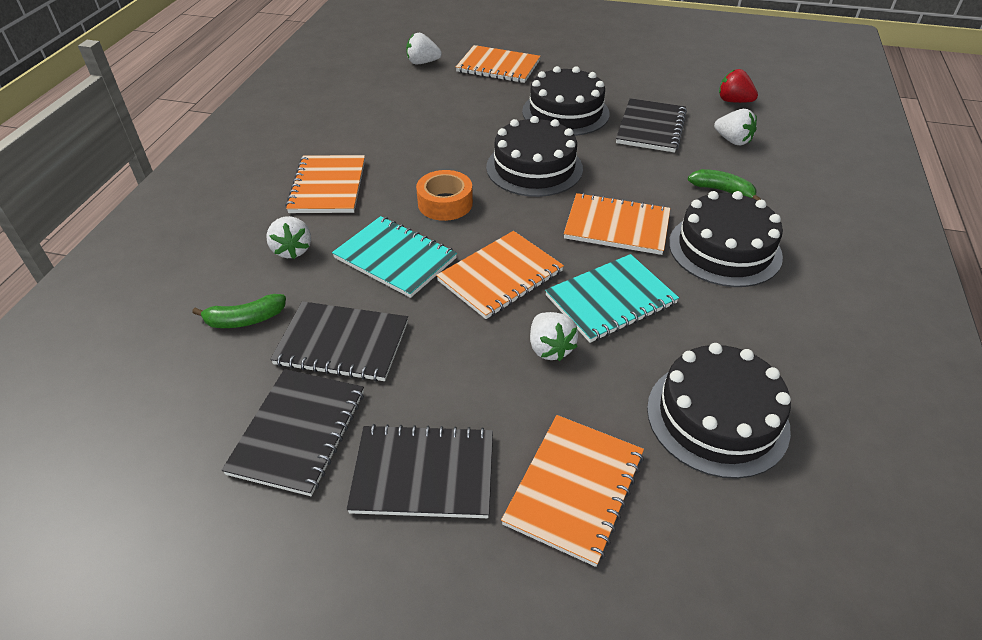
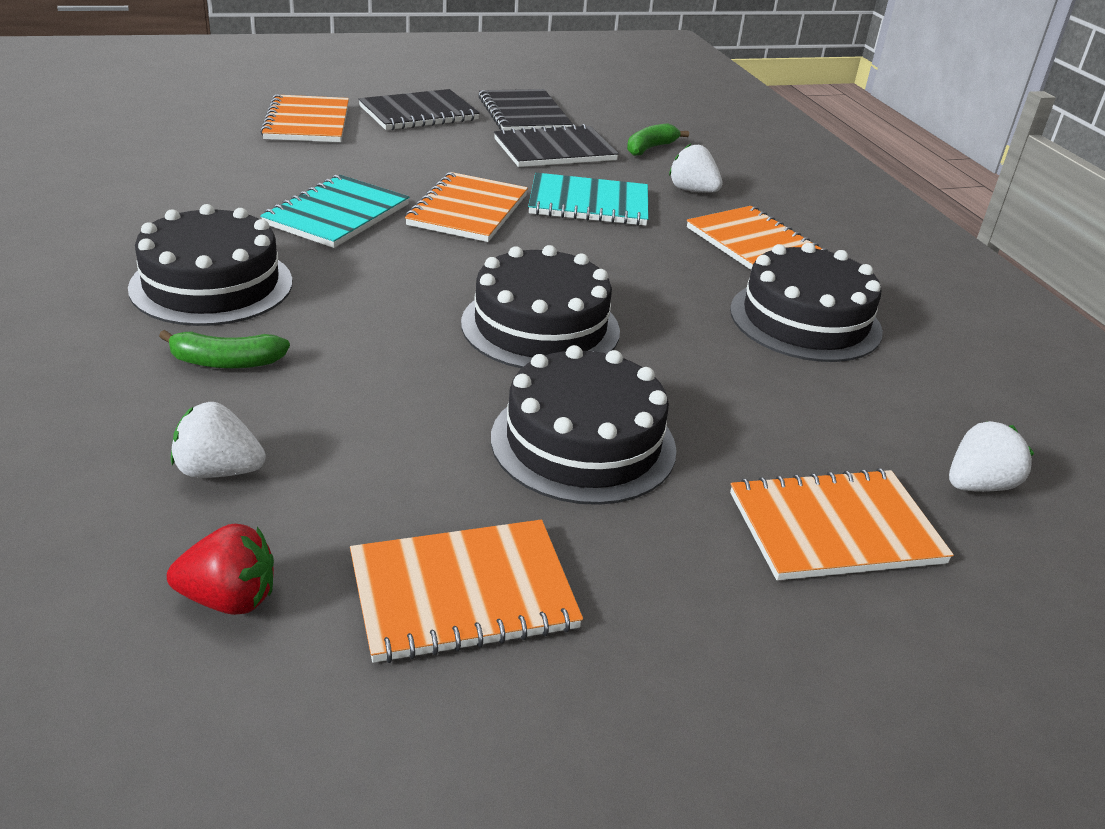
camera: 145 degrees right, 10 degrees down
orange tape [416,170,473,221] -> none
white strawberry [530,312,578,361] -> none
orange notebook [564,193,670,255] -> orange notebook moved to [350,520,583,663]
black notebook [616,98,687,152] -> none
black cake [647,343,791,479] -> black cake moved to [730,243,883,362]

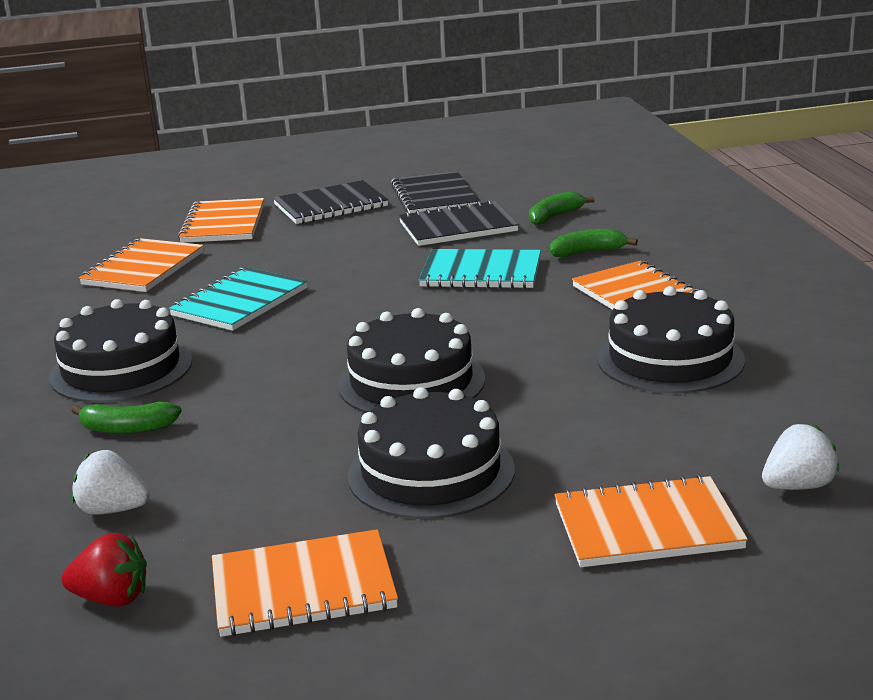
camera: 10 degrees right, 10 degrees down
orange notebook [405,172,528,242] -> orange notebook moved to [79,238,204,292]
white strawberry [669,144,723,193] -> green banana [550,229,638,257]

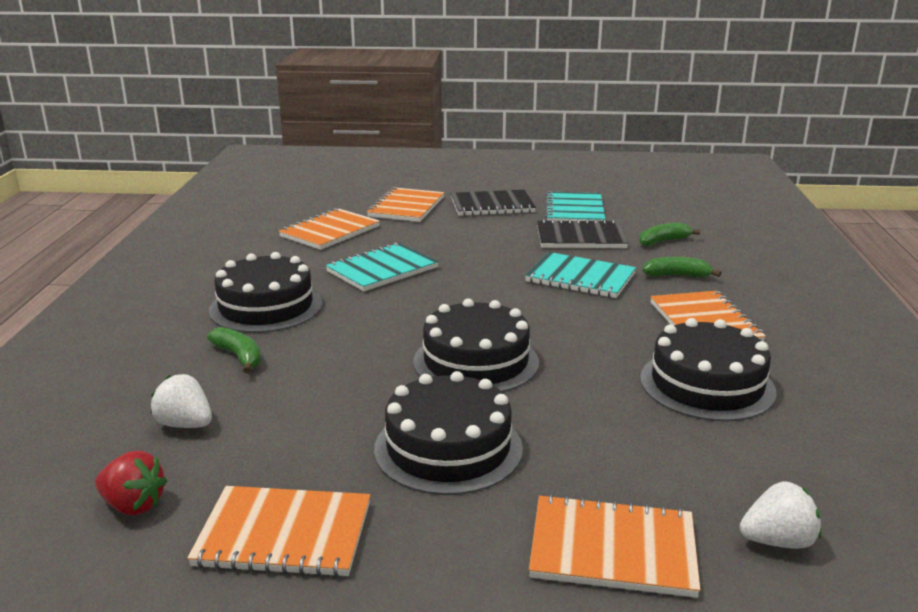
camera: 15 degrees right, 0 degrees up
green banana [72,402,182,434] -> green banana turned 150 degrees counterclockwise [207,327,261,373]
black notebook [391,171,478,214] -> turquoise notebook [545,191,606,221]

